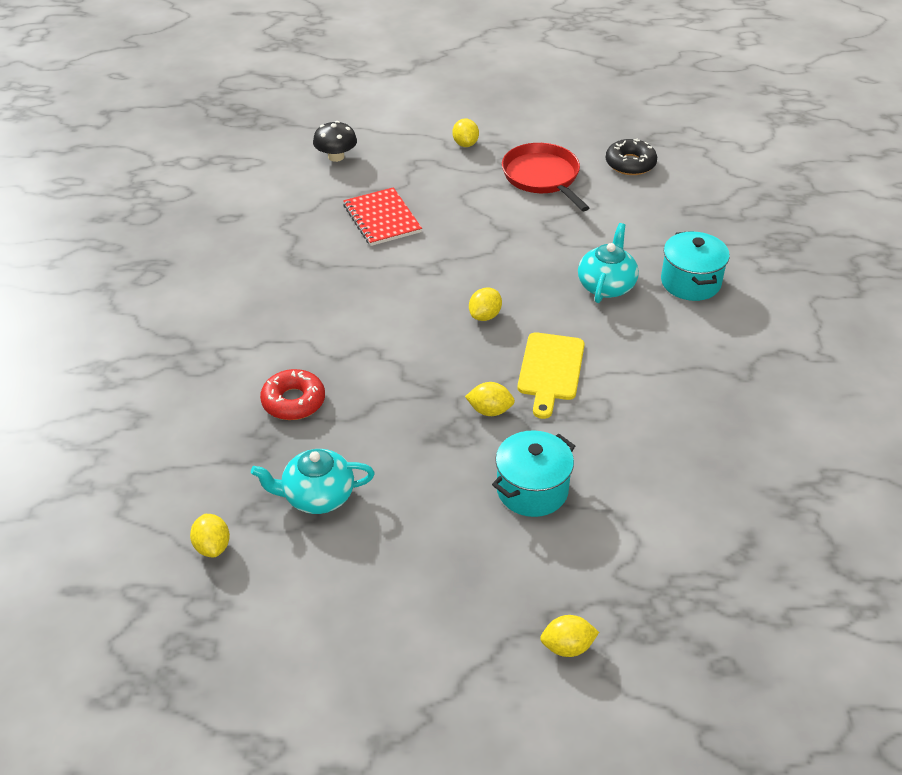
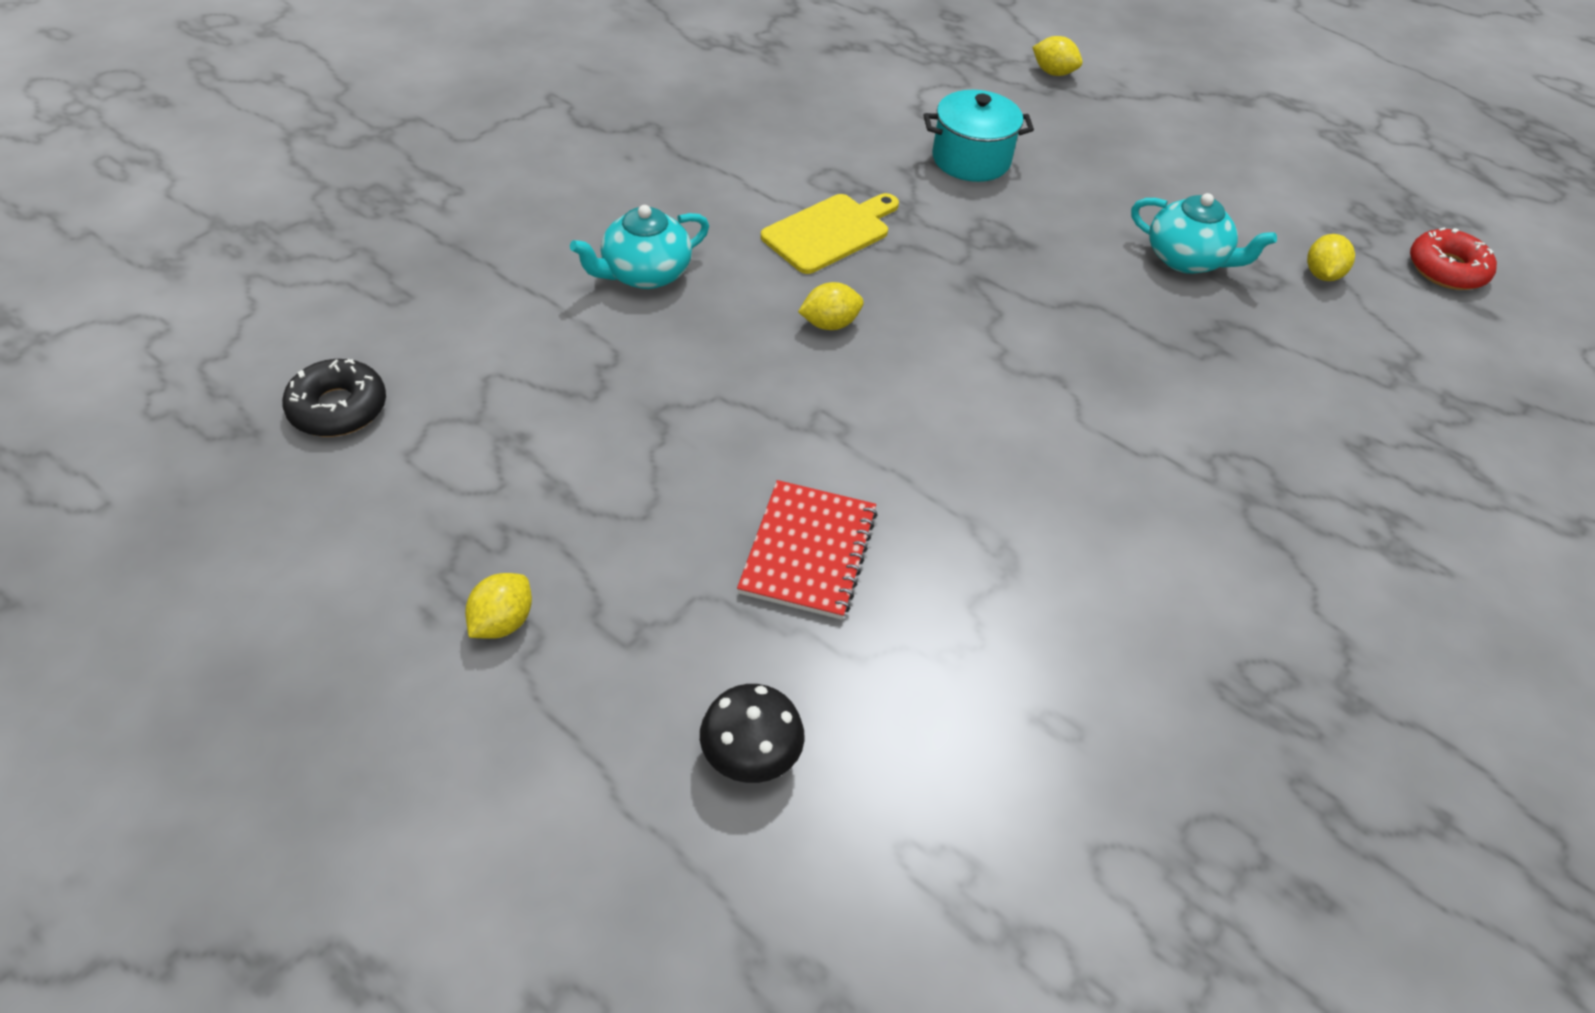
camera: 145 degrees left, 5 degrees up
red donut [260,369,325,420] -> red donut moved to [1410,228,1497,290]
yellow lemon [465,382,515,416] -> none
red pan [502,143,590,211] -> none
turquoise pot [661,231,730,301] -> none

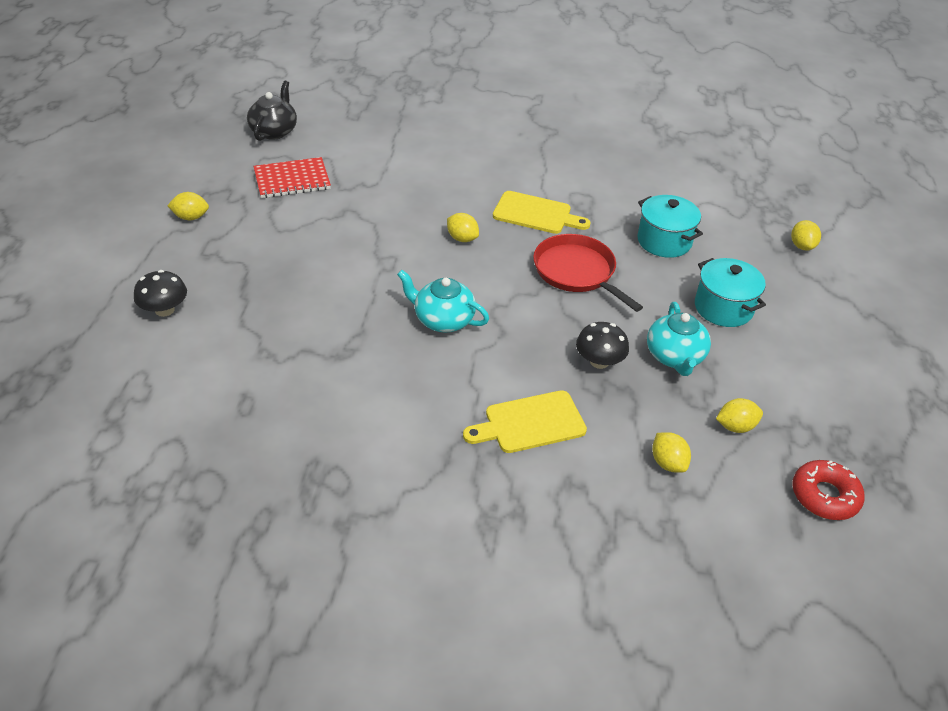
camera: 60 degrees right, 5 degrees down
black donut [282,359,386,437] -> black teapot [247,81,297,141]
turquoise teapot [570,205,709,289] -> turquoise teapot moved to [397,270,489,332]
red notebook [737,480,877,620] -> red notebook moved to [254,157,331,198]
none -> yellow cutting board [463,390,587,453]
none -> red pan [533,234,643,312]
none -> black mushroom [576,322,629,369]
none -> yellow lemon [652,432,691,473]
none -> turquoise pot [695,258,766,327]

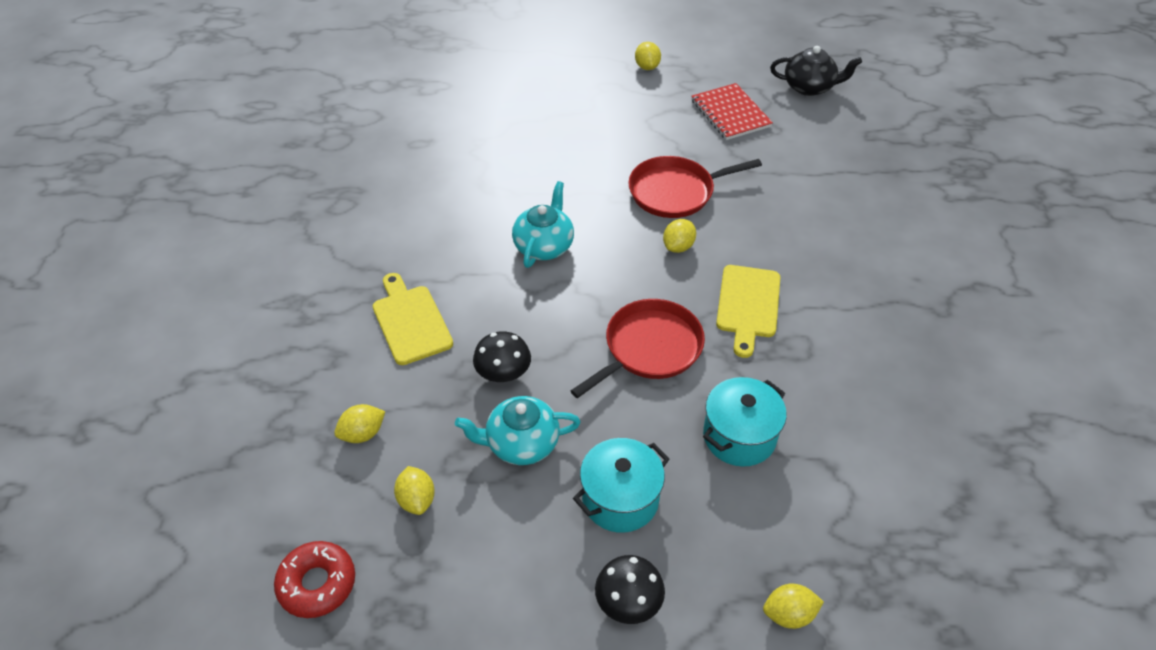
camera: 85 degrees right, 5 degrees up
black mushroom [134,270,187,317] -> black mushroom moved to [595,555,665,624]
none -> red pan [628,156,762,218]

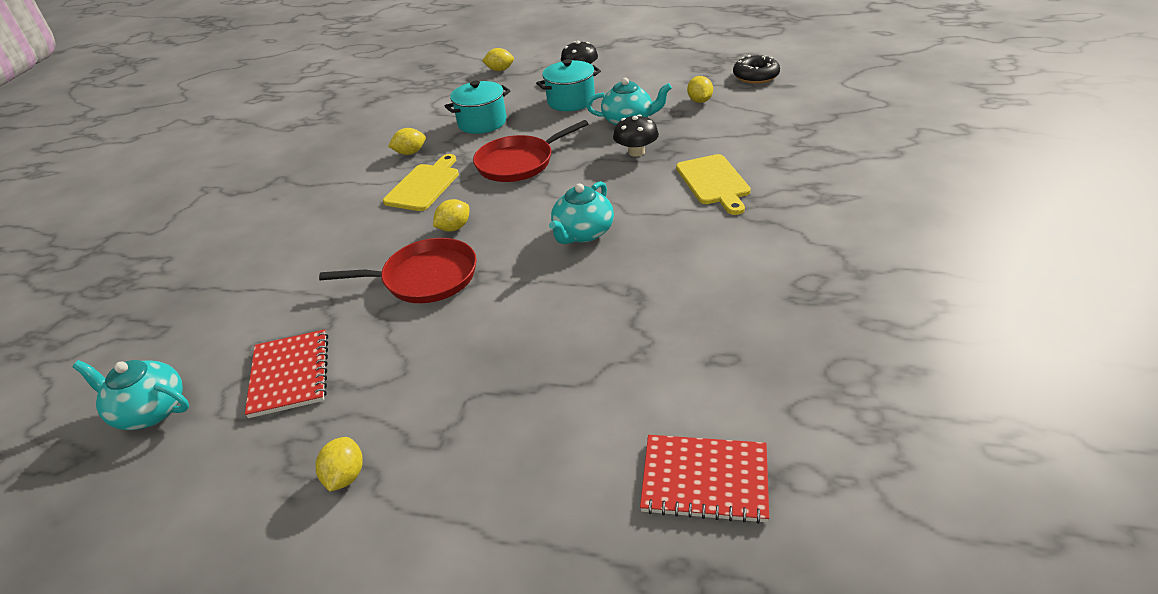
camera: 165 degrees left, 10 degrees down
red donut [274,541,355,618] -> black donut [733,55,780,84]
yellow lemon [334,404,385,443] -> yellow lemon moved to [388,128,426,155]
black teapot [770,46,862,96] -> turquoise teapot [73,360,189,430]
none -> red notebook [640,435,769,524]

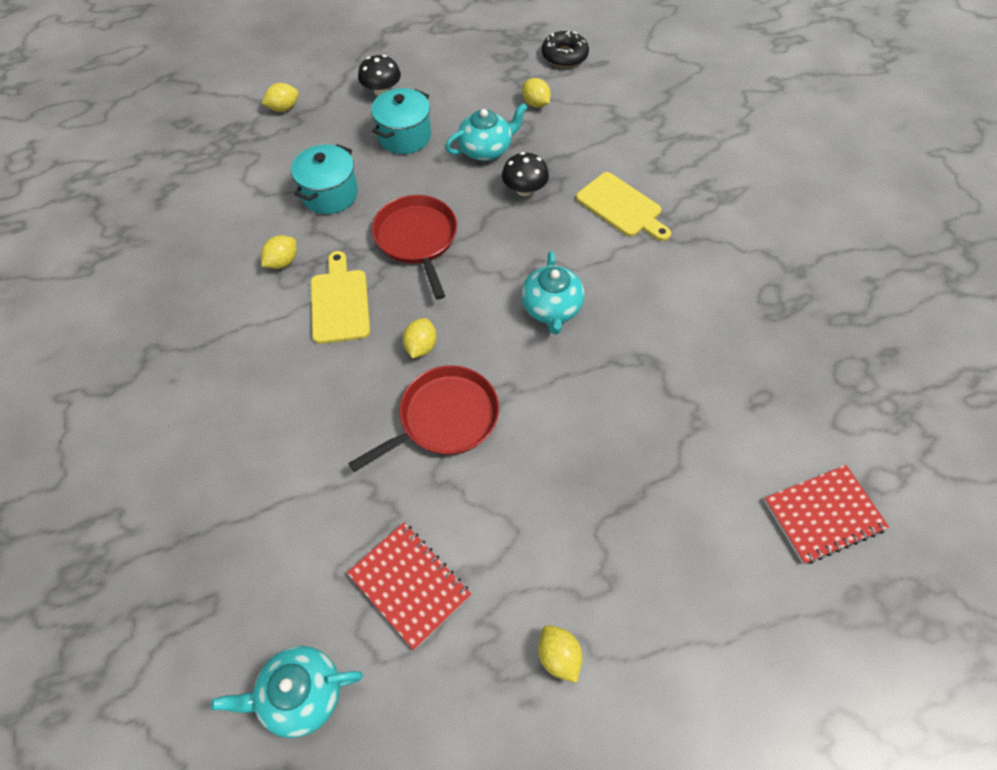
camera: 35 degrees left, 20 degrees up
red pan [473,120,588,182] -> red pan turned 135 degrees clockwise [372,195,457,299]

